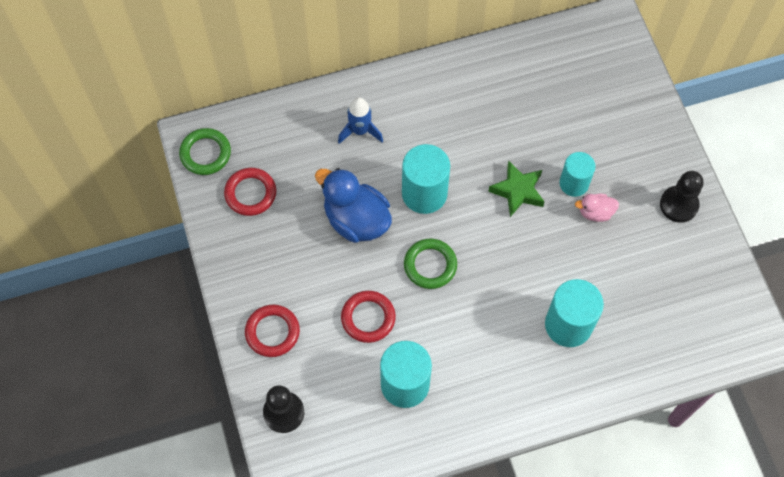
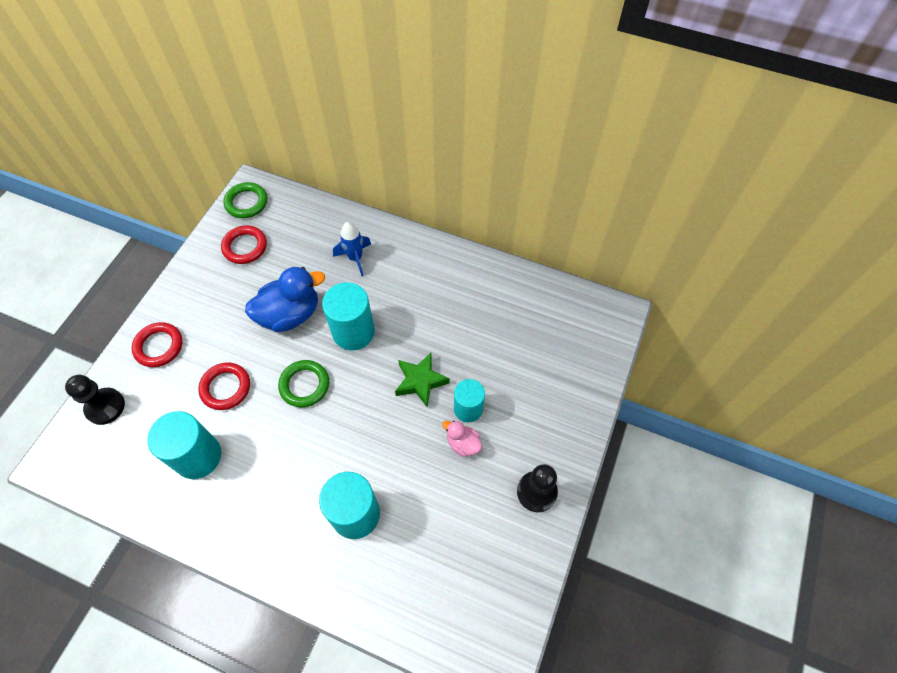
camera: 40 degrees right, 5 degrees down
blue duck [315,168,392,243] -> blue duck turned 75 degrees clockwise [245,267,325,333]

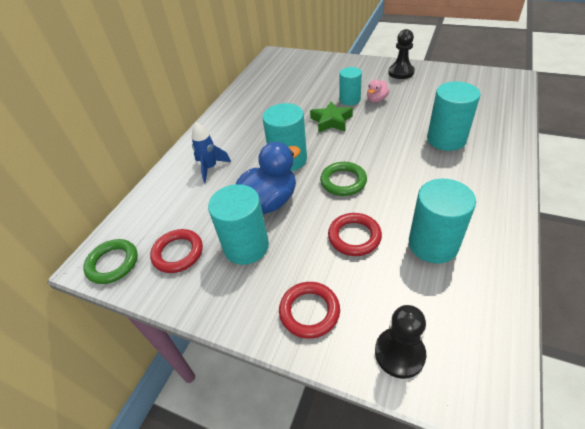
camera: 85 degrees left, 15 degrees down
blue duck [245,267,325,333] -> blue duck turned 75 degrees clockwise [236,142,301,214]
none -> turquoise cylinder [208,184,269,265]

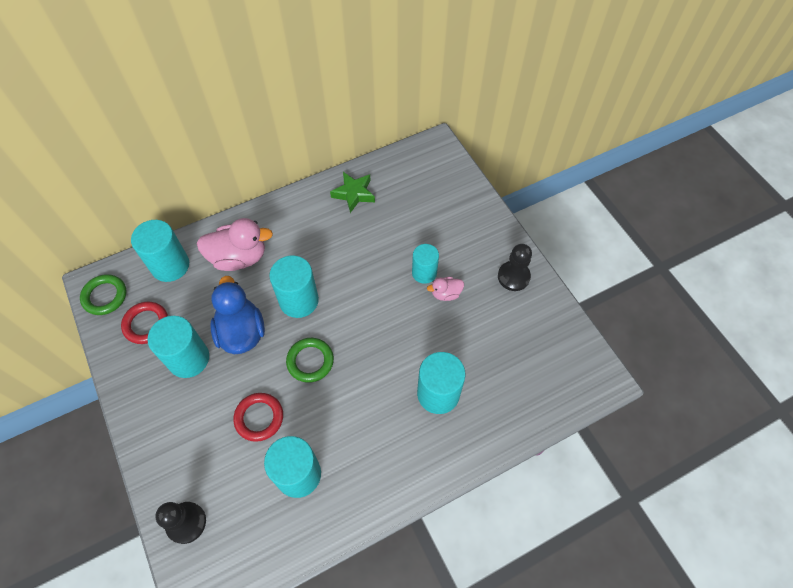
camera: 35 degrees right, 15 degrees up
blue rocket [192,122,231,183] -> pink duck [197,218,273,271]
blue duck [236,142,301,214] -> blue duck turned 105 degrees counterclockwise [210,276,265,354]
red ring [279,282,340,339] -> none
green star [310,101,353,133] -> green star moved to [330,172,375,213]
none -> turquoise cylinder [131,220,189,282]

